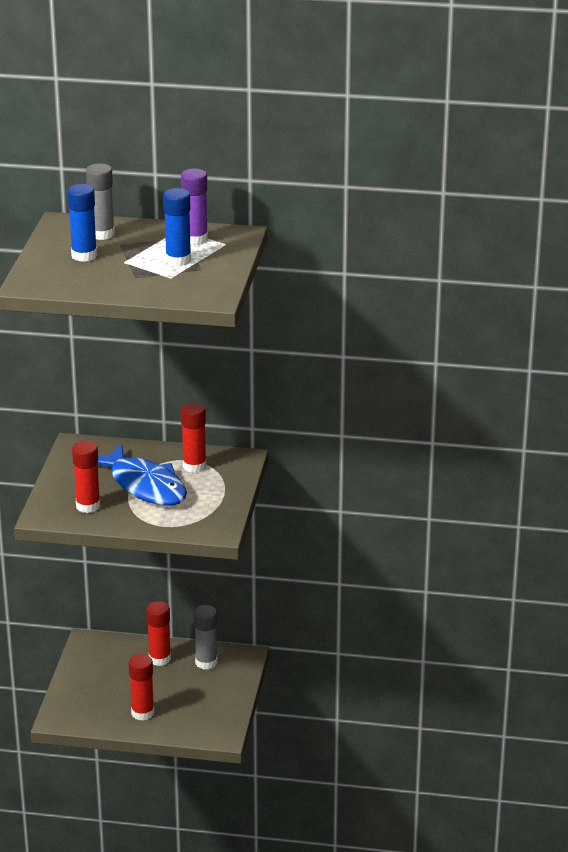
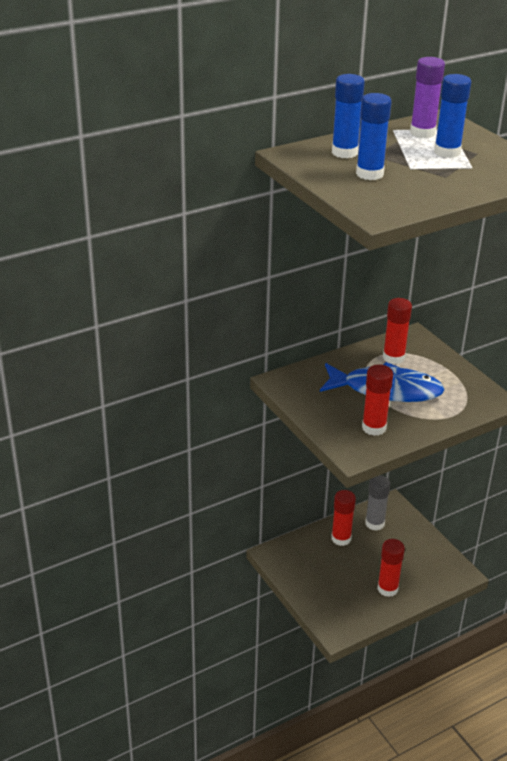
camera: 40 degrees left, 5 degrees up
grey glue stick [86,163,115,240] -> blue glue stick [332,74,365,158]

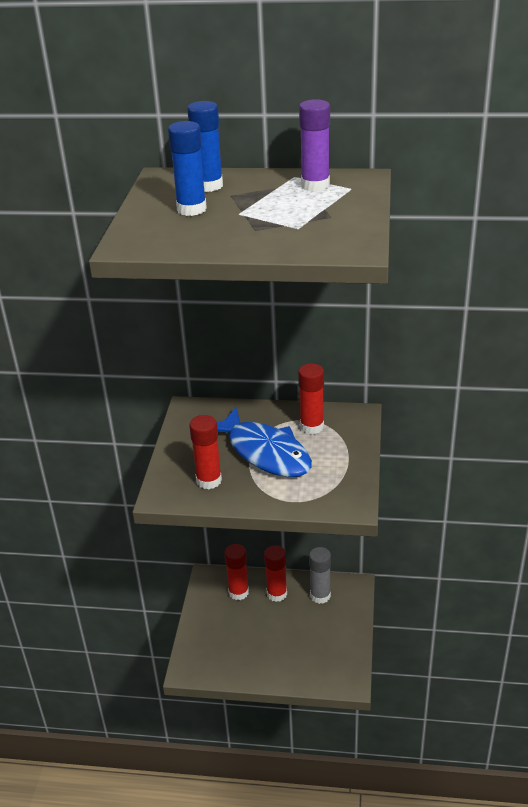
camera: 40 degrees right, 0 degrees up
red glue stick [377,539,405,597] -> red glue stick moved to [224,544,249,600]
blue glue stick [434,74,471,158] -> none

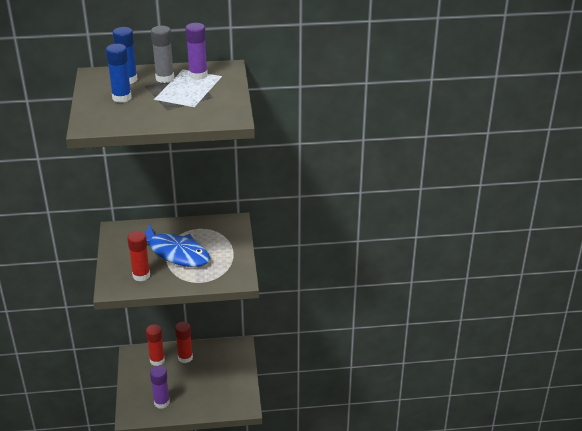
camera: 15 degrees left, 0 degrees up
red glue stick [298,364,324,434] -> none
grey glue stick [309,547,331,604] -> grey glue stick moved to [151,26,174,83]
none -> purple glue stick [150,366,170,409]

